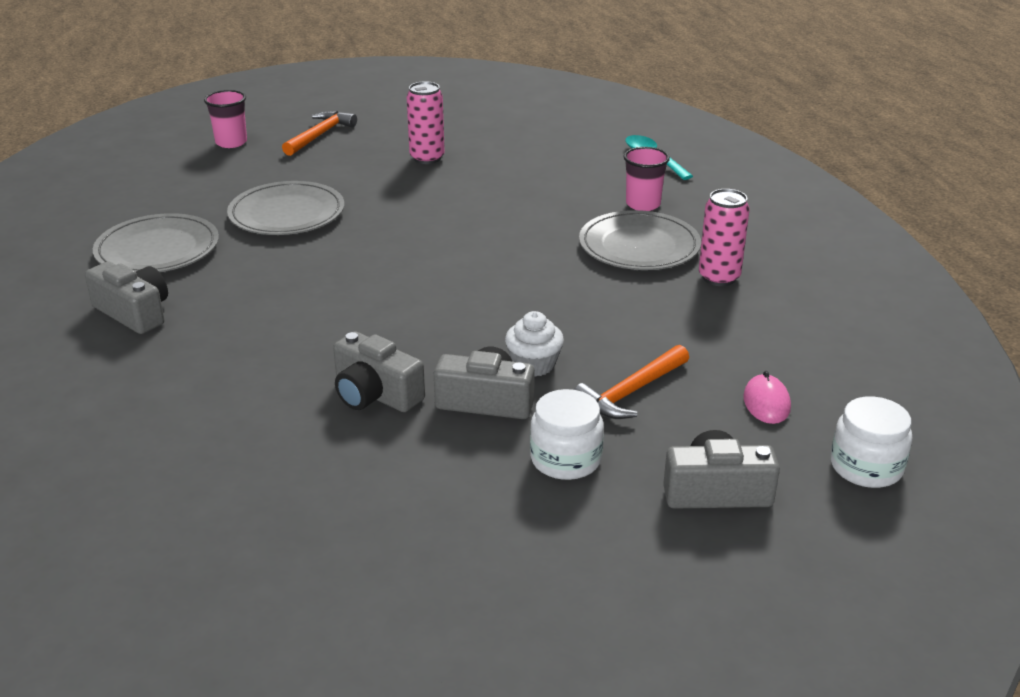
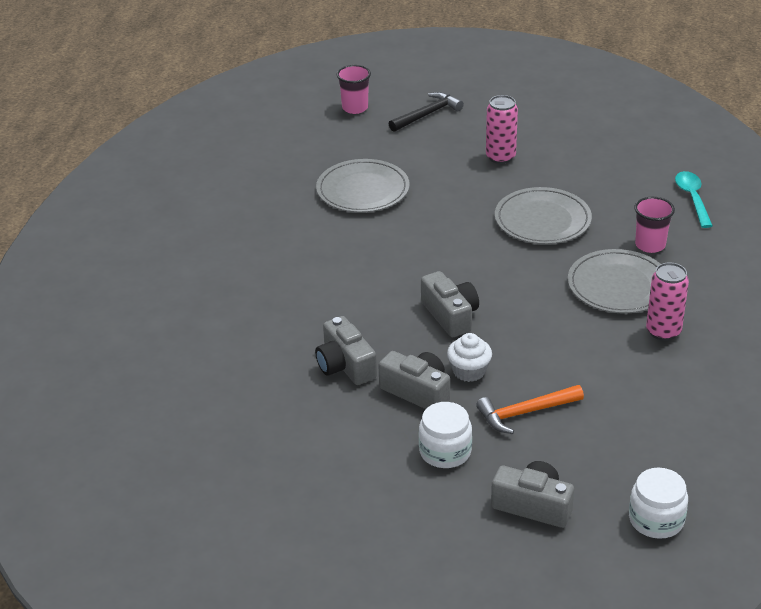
camera: 25 degrees right, 5 degrees up
grey camera [85,262,168,334] -> grey camera moved to [421,271,479,337]
grey plate [93,213,219,272] -> grey plate moved to [495,187,592,244]
orange hammer [282,111,357,156] -> black hammer [389,92,464,132]
pink mouse [743,371,791,424] -> none

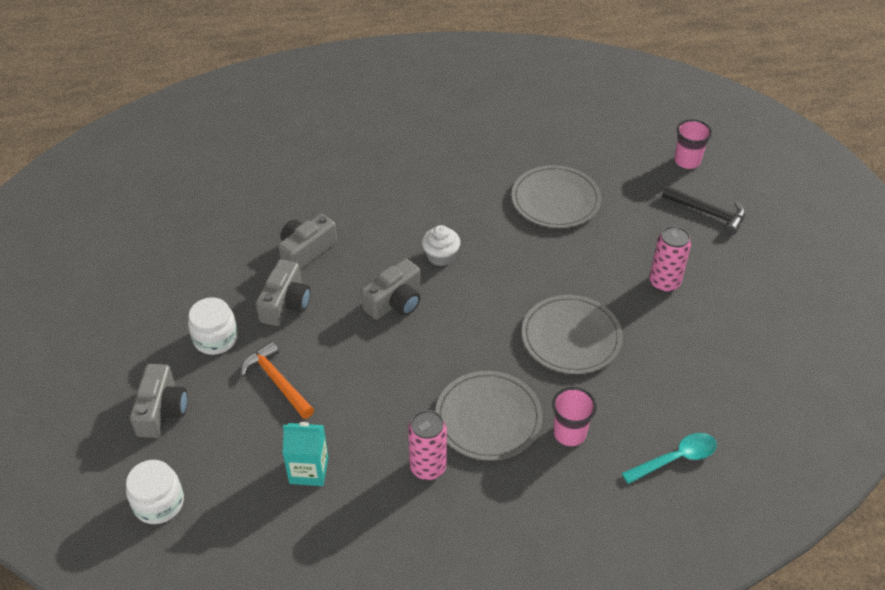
camera: 70 degrees right, 10 degrees up
white cupcake [447,333,492,382] -> white cupcake moved to [422,225,460,266]
none -> turquoise carton [282,422,328,486]

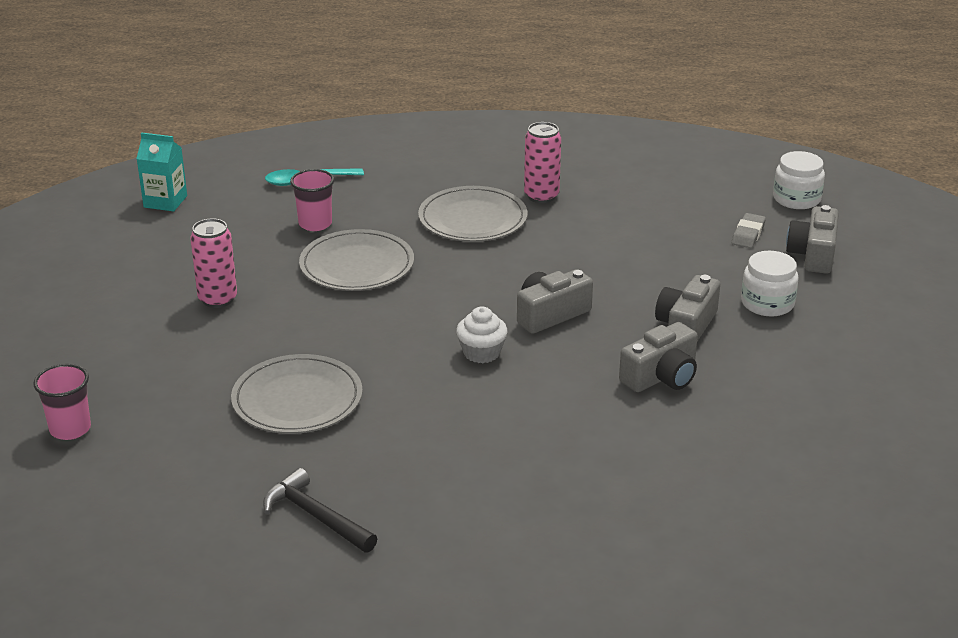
camera: 170 degrees left, 15 degrees down
orange hammer [241,342,314,419] -> none
turquoise carton [282,422,328,486] -> turquoise carton moved to [136,132,187,211]
pink cup [552,387,597,446] -> pink cup moved to [290,169,335,231]
black hammer [662,186,745,235] -> black hammer moved to [263,468,378,553]
none -> grey eraser [732,213,766,248]

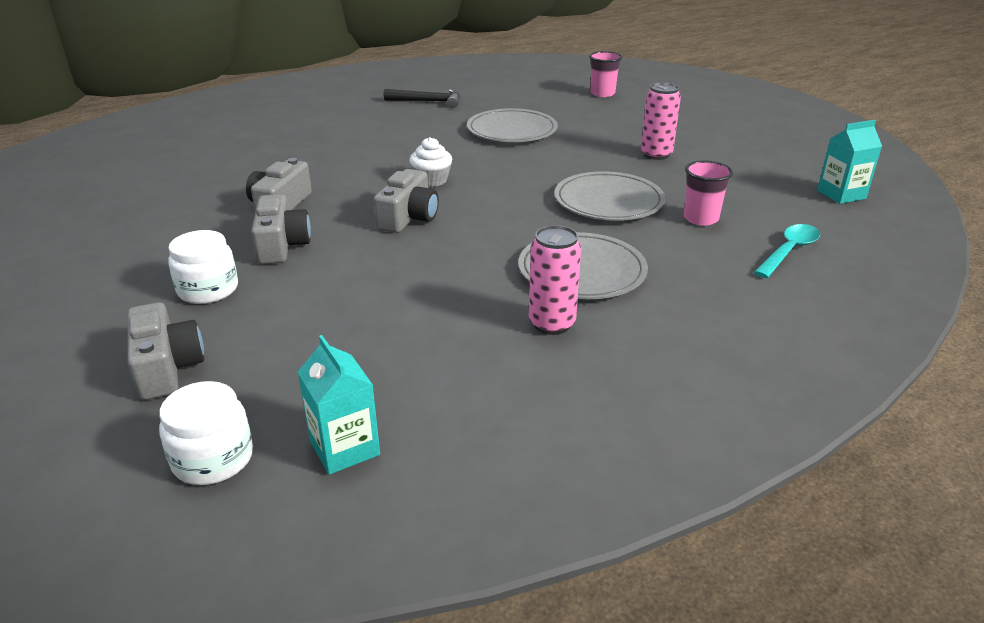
camera: 145 degrees right, 0 degrees up
grey eraser [732,213,766,248] -> none
none -> turquoise carton [298,335,380,475]

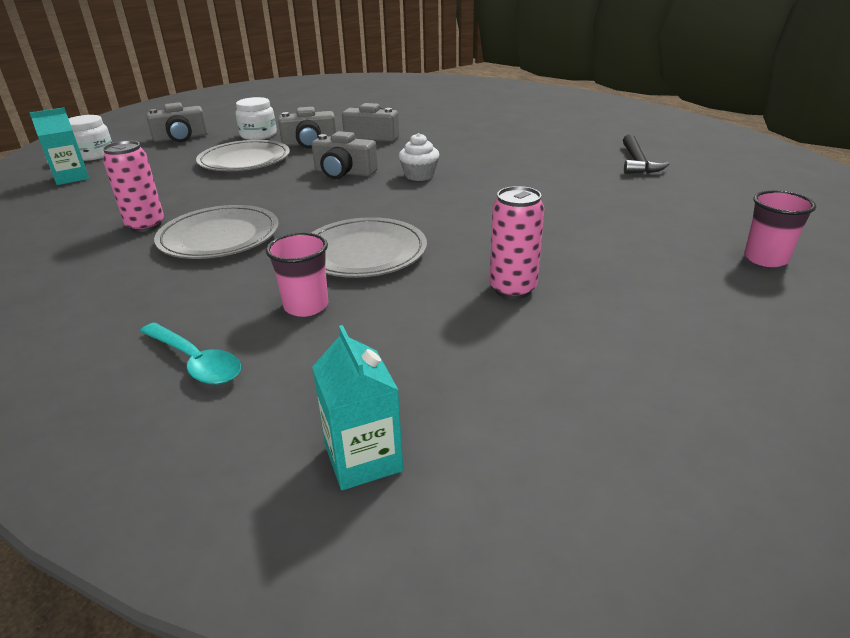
camera: 90 degrees right, 0 degrees up
grey plate [467,108,558,142] -> grey plate moved to [196,140,290,171]

